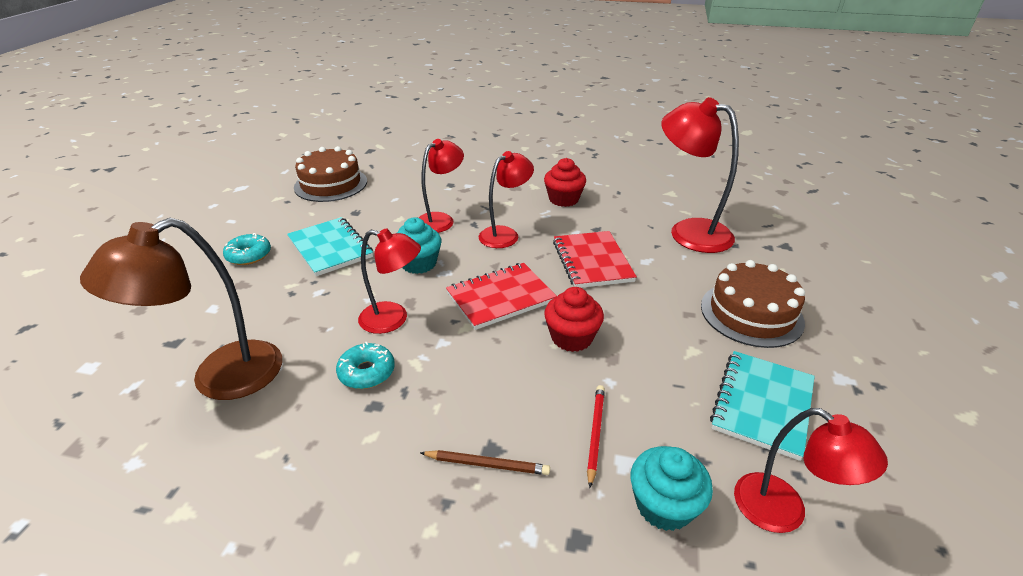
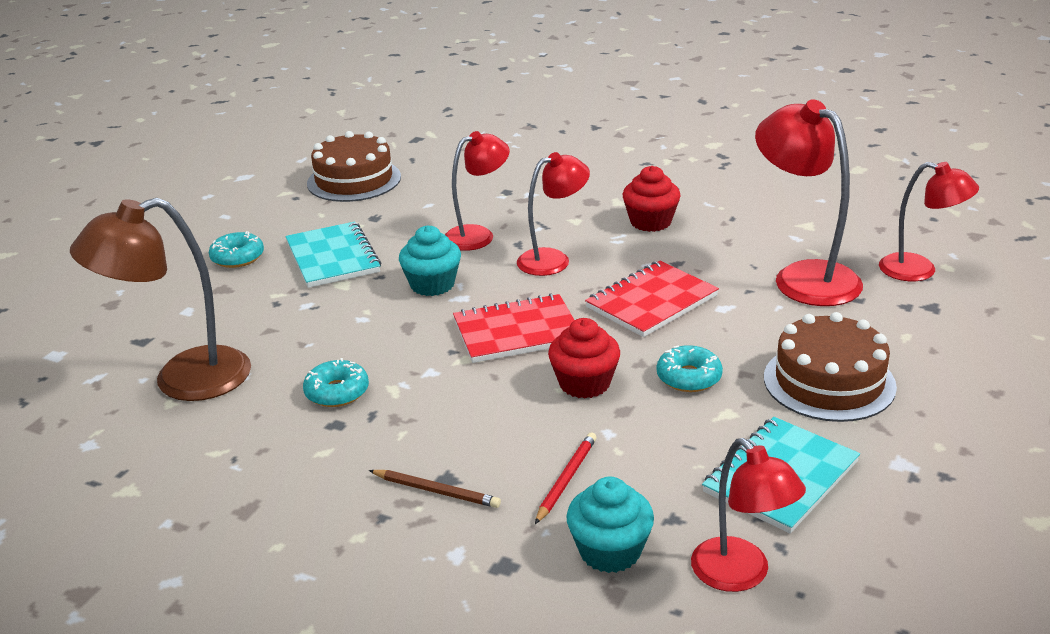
camera: 15 degrees right, 5 degrees down
red lamp [358,228,421,334] -> red lamp moved to [879,162,979,281]
red notebook [553,231,637,288] -> red notebook turned 45 degrees clockwise [585,261,719,337]
none -> turquoise donut [657,345,723,392]

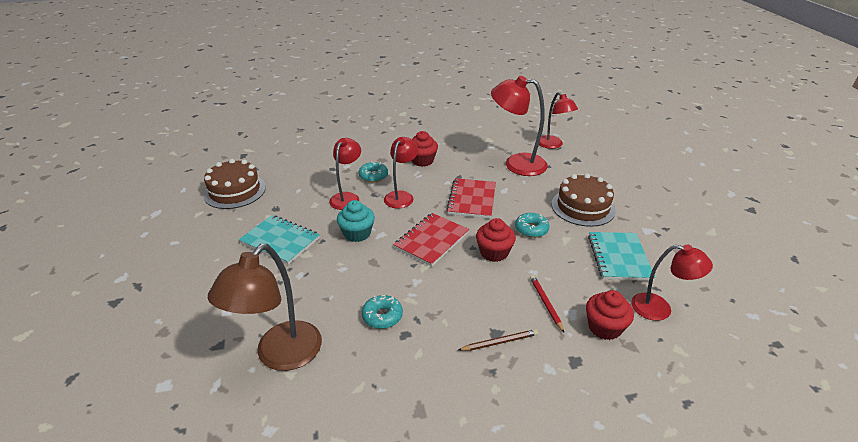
camera: 40 degrees left, 5 degrees up
turquoise donut [209,231,264,268] -> turquoise donut moved to [359,161,388,182]
turquoise cupcake [566,477,654,573] -> red cupcake [586,290,634,340]
red lamp [879,162,979,281] -> red lamp turned 75 degrees clockwise [539,92,578,149]

